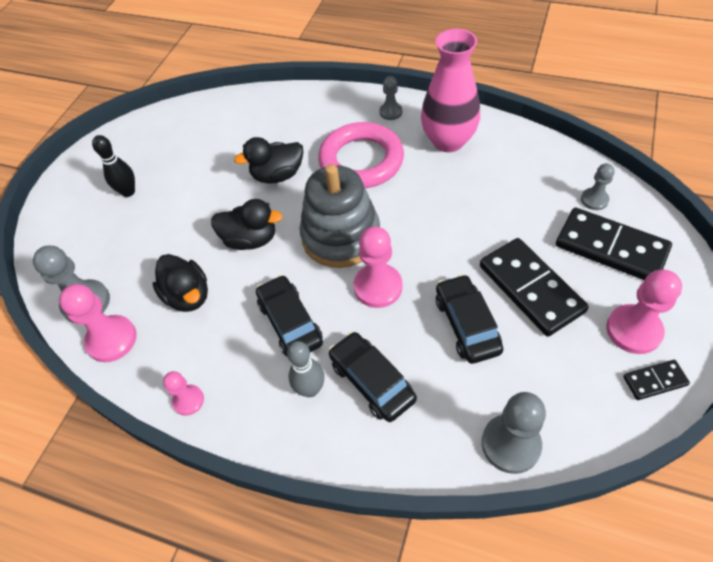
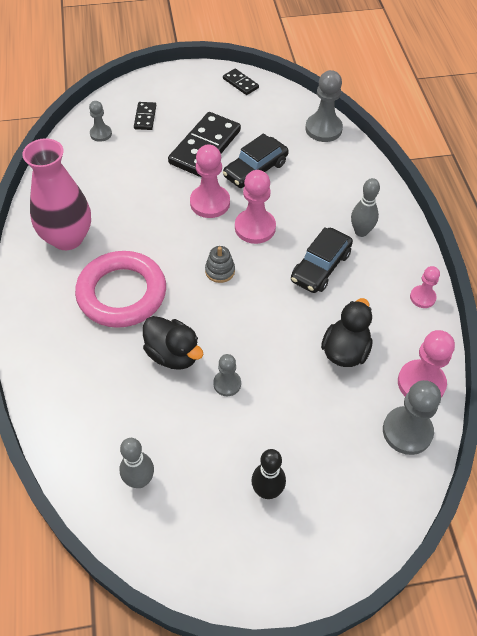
camera: 125 degrees left, 0 degrees up
black duck [211,199,283,250] -> none
grey stacking toy [300,164,380,268] -> grey stacking toy [205,246,235,283], size x0.40
black car [329,332,417,422] -> none
grey pawn [380,76,402,120] -> grey pawn moved to [213,354,241,396]
black domino [556,207,672,280] -> black domino [134,102,156,130], size x0.49
pink pawn [606,270,682,354] -> pink pawn moved to [190,144,230,218]
none -> grey bowling pin [120,438,154,488]

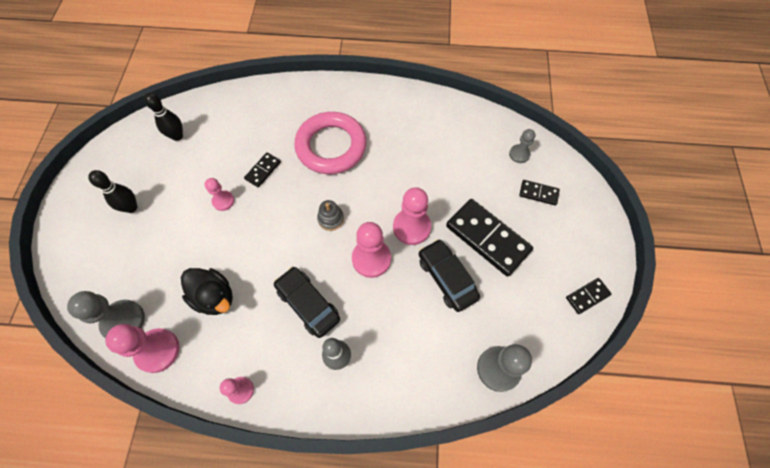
camera: 105 degrees right, 10 degrees up
pink vase [22,138,91,250] -> none
grey bowling pin [120,438,154,488] -> black bowling pin [144,93,183,141]
black duck [143,316,204,370] -> black domino [244,152,281,188]
grey pawn [213,354,241,396] -> pink pawn [205,178,234,211]

